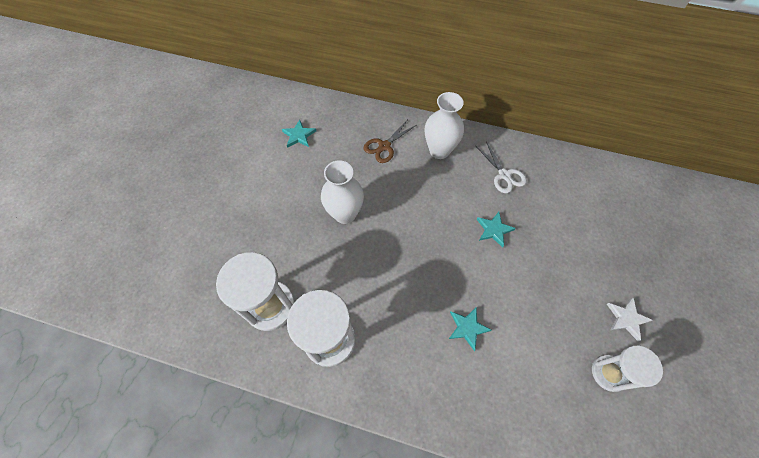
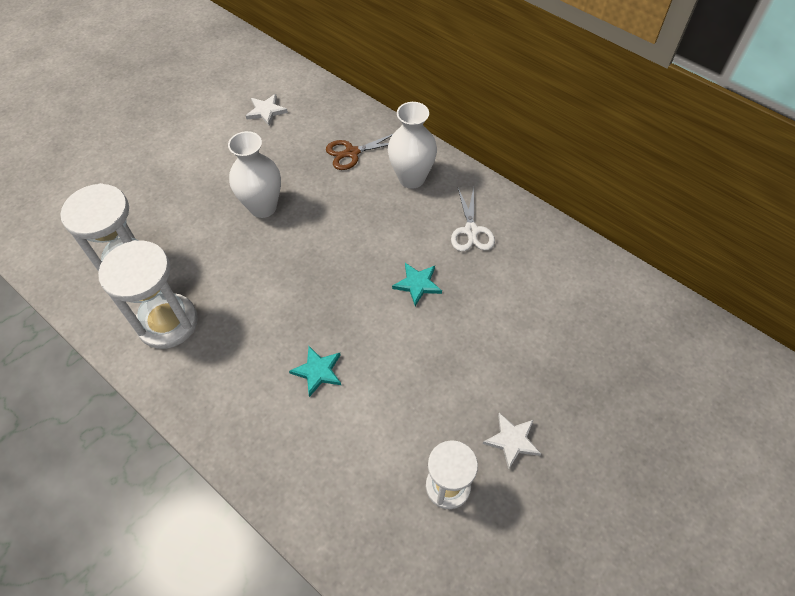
camera: 25 degrees right, 5 degrees down
turquoise star [282,120,316,148] -> white star [246,94,288,126]

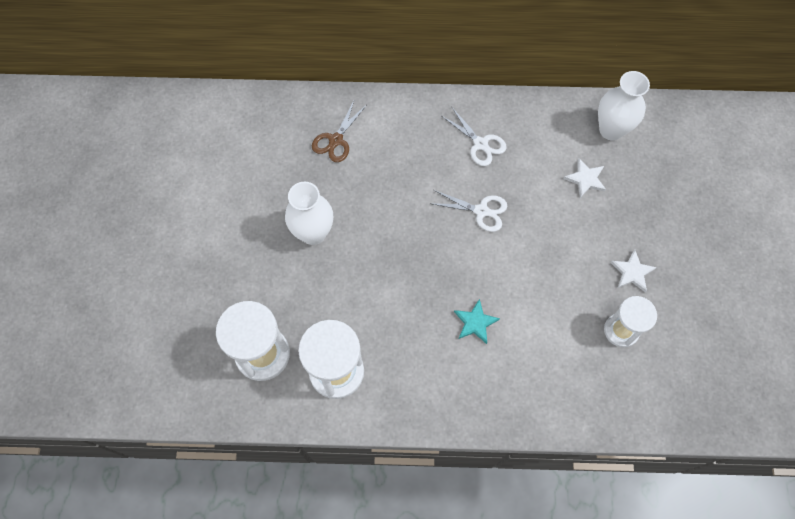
camera: 40 degrees left, 10 degrees up
white star [246,94,288,126] -> white star moved to [564,159,606,198]
white vase [388,102,437,189] -> white vase moved to [598,71,650,141]
turquoise star [392,263,442,306] -> white scissors [429,190,507,232]

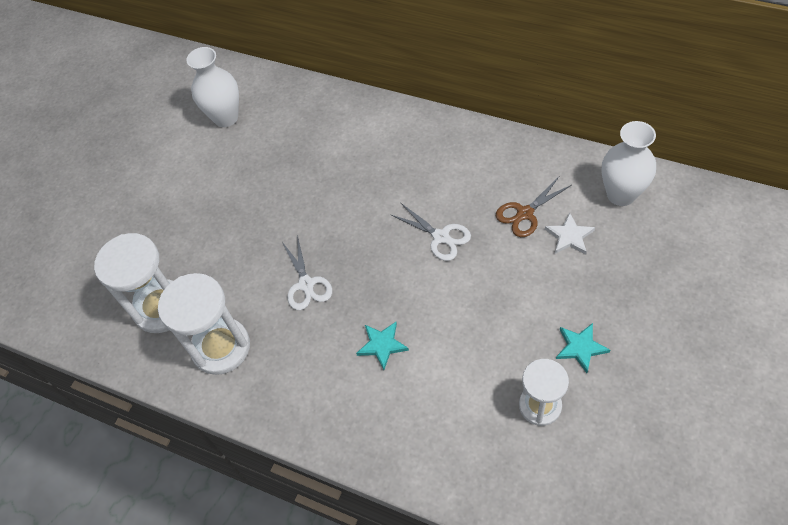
camera: 30 degrees right, 10 degrees down
white vase [285,182,333,245] -> white vase moved to [186,47,239,127]
brown scissors [312,99,367,162] -> brown scissors moved to [496,177,572,237]
white scissors [442,108,507,166] -> white scissors moved to [282,235,332,310]
white star [610,250,657,292] -> turquoise star [556,323,610,373]

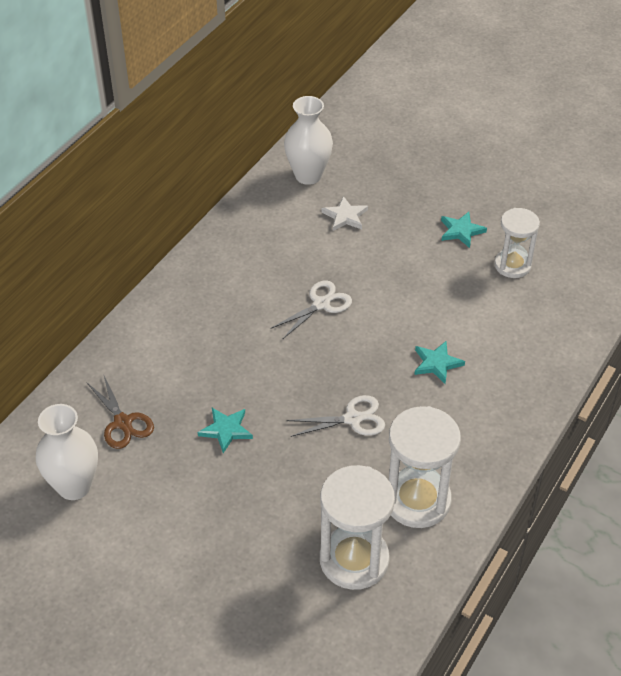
camera: 90 degrees left, 10 degrees down
brown scissors [496,177,572,237] -> brown scissors moved to [87,374,154,449]
none -> turquoise star [198,408,253,453]

